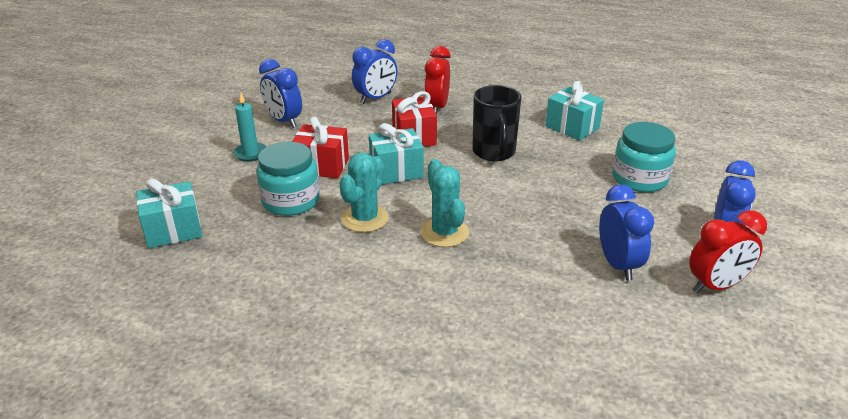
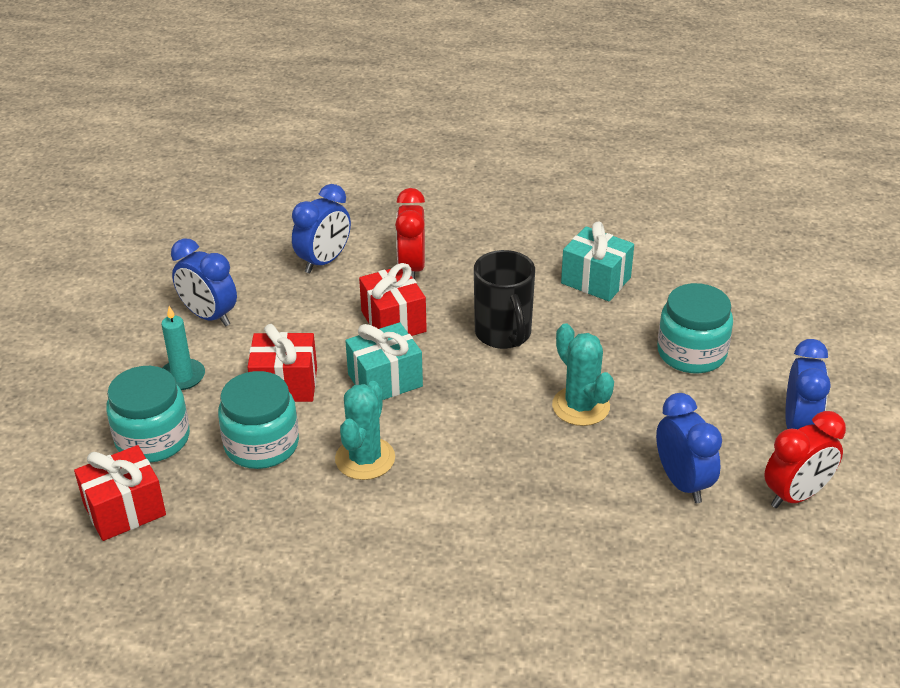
camera: 10 degrees left, 5 degrees up
turquoise gift [137,178,202,248] -> red gift [74,445,166,541]
turquoise cactus [421,159,469,247] -> turquoise cactus moved to [552,323,614,426]
none -> turquoise jar [106,366,190,463]

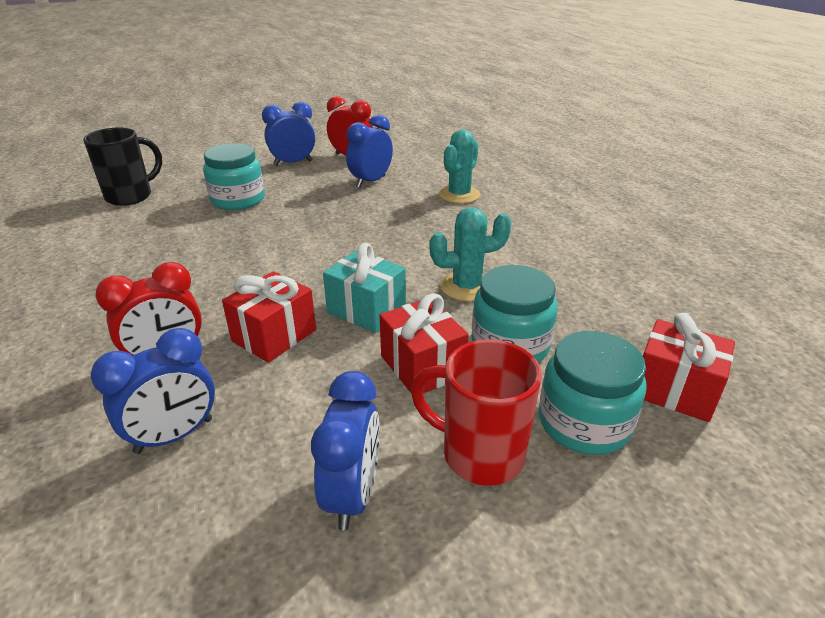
camera: 120 degrees left, 5 degrees down
turquoise candle [161,306,205,390] -> red mug [411,339,542,486]
blue clock [292,184,351,273] -> blue clock turned 135 degrees clockwise [91,328,215,454]
black mug [474,250,535,349] -> black mug moved to [83,128,162,206]
turquoise cactus [552,323,614,426] -> turquoise cactus moved to [439,130,480,204]
turquoise gift [561,222,634,301] -> none

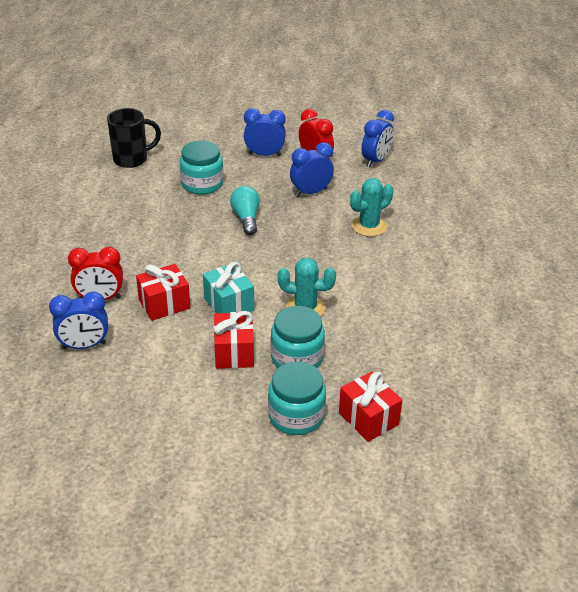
camera: 25 degrees right, 5 degrees up
blue clock [311,371,380,531] -> blue clock moved to [361,110,394,168]
red mug [411,339,542,486] -> none
none -> turquoise light bulb [230,186,260,235]

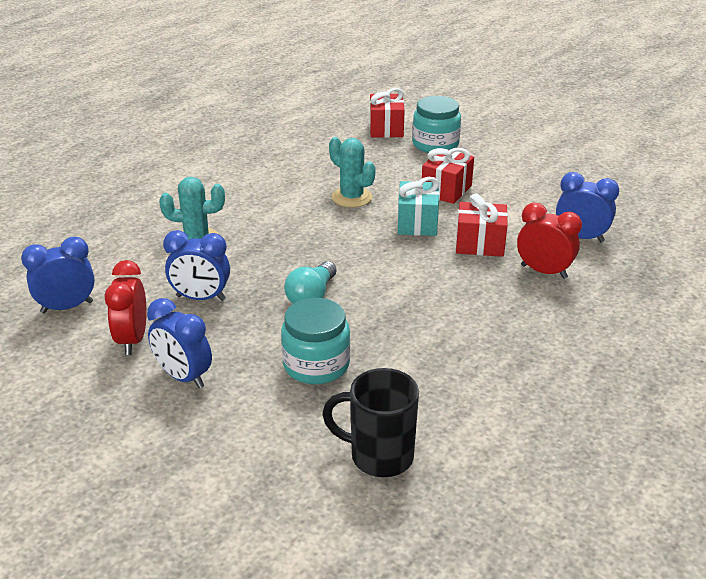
camera: 145 degrees left, 5 degrees down
turquoise jar [271,306,325,368] -> none

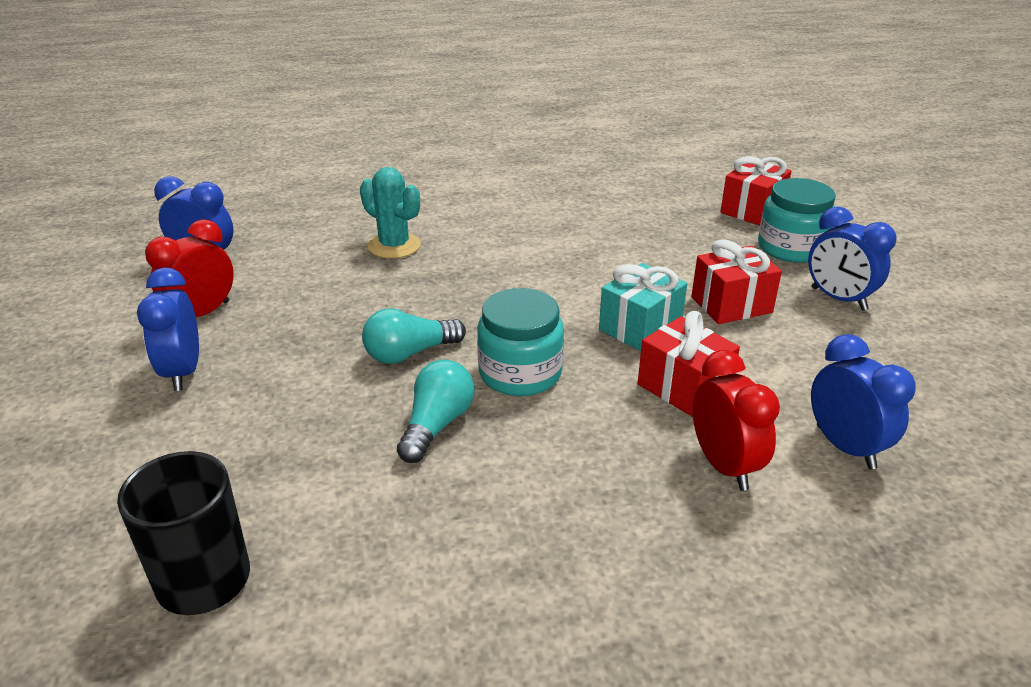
camera: 40 degrees right, 0 degrees up
blue clock [163,230,230,301] -> blue clock moved to [808,206,897,310]
turquoise jar [281,298,350,384] -> turquoise jar moved to [477,288,564,396]
turquoise cactus [329,137,376,208] -> none
none -> turquoise light bulb [397,360,474,463]

